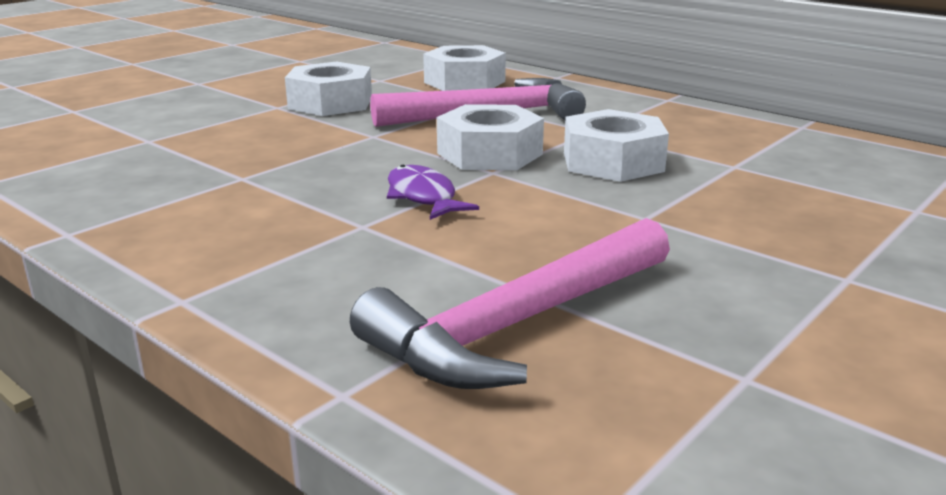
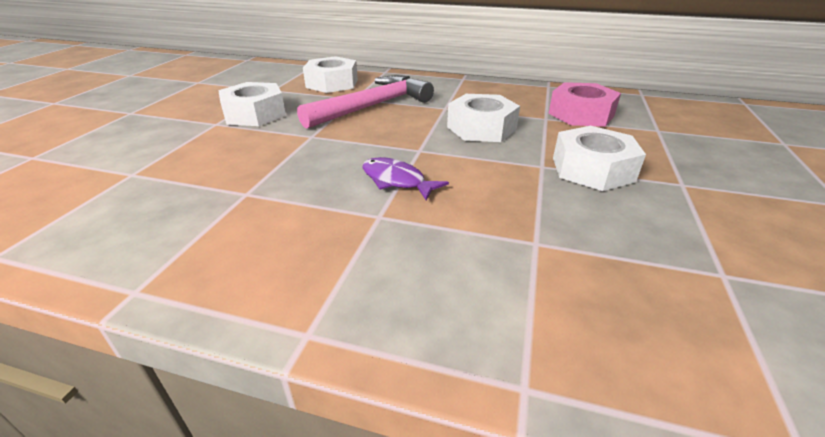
camera: 25 degrees left, 10 degrees up
pink hammer [350,218,670,389] -> none
white nut [437,104,544,170] -> white nut moved to [553,126,646,191]
none -> pink nut [548,82,621,127]

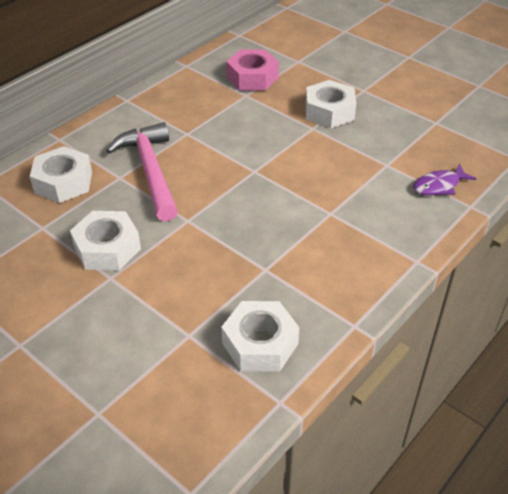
camera: 65 degrees left, 10 degrees up
purple fish [362,157,449,201] -> purple fish moved to [413,164,476,195]
white nut [447,94,520,142] -> white nut moved to [221,301,300,372]

